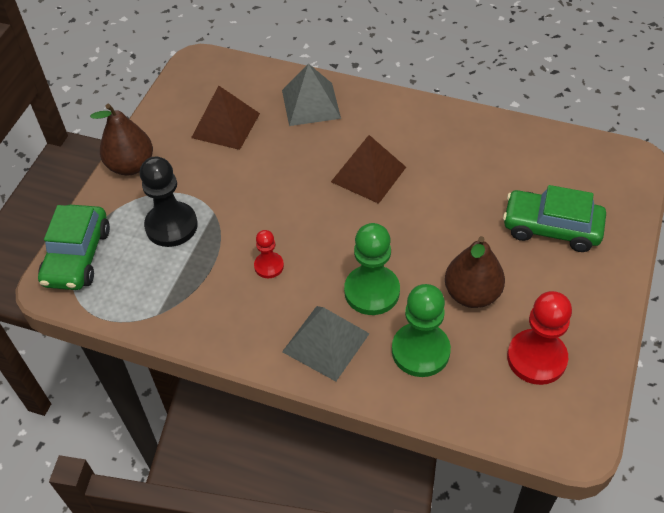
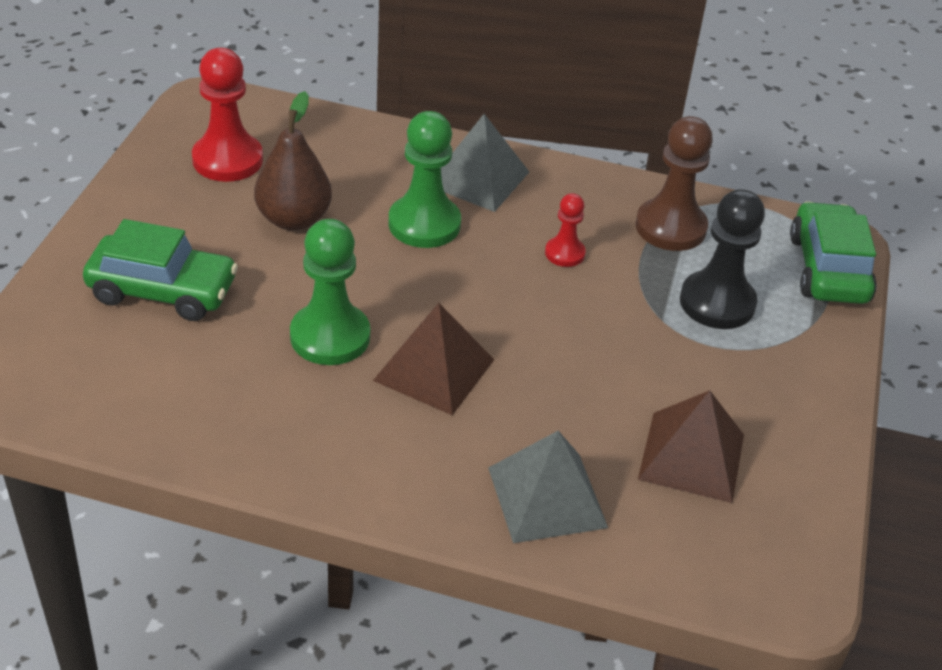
camera: 170 degrees right, 10 degrees down
brown pear [90,104,153,176] -> none
green pawn [392,284,451,377] -> green pawn moved to [290,219,370,365]
none -> brown pawn [635,116,713,251]

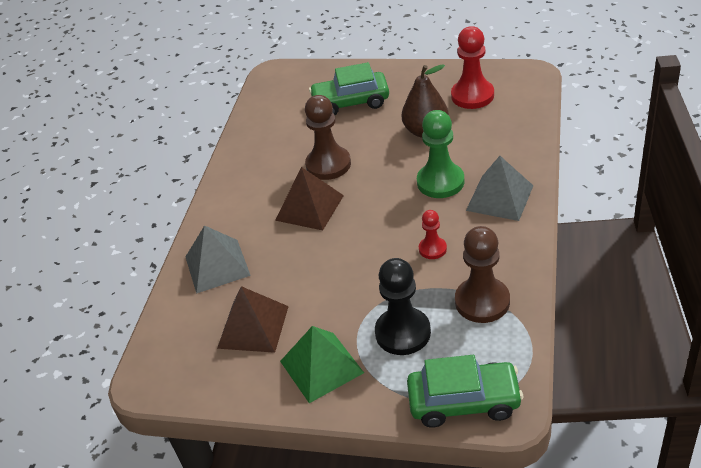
camera: 95 degrees right, 0 degrees up
green car [83,219,238,321] -> green car turned 75 degrees clockwise [309,62,389,115]
green pawn [290,219,370,365] -> brown pawn [305,95,351,180]
none -> green pyramid [280,326,364,403]

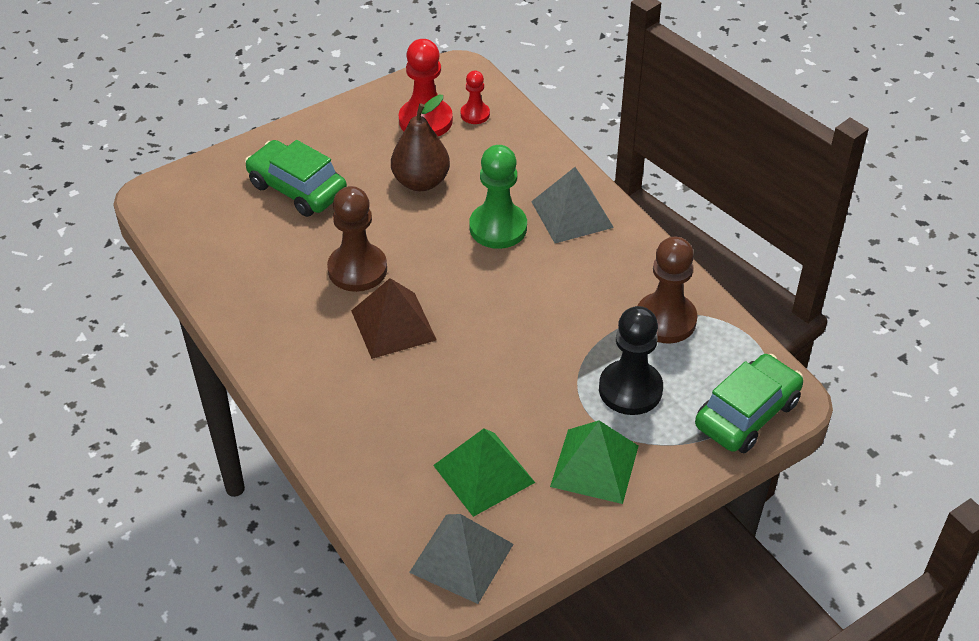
camera: 50 degrees left, 5 degrees up
grey pyramid [186,225,251,294] -> grey pyramid moved to [409,514,514,604]
brown pyramid [217,286,289,353] -> green pyramid [433,428,535,517]
green car [309,62,389,115] -> green car turned 90 degrees clockwise [245,140,347,217]
red pawn [419,210,447,259] -> red pawn moved to [461,71,490,124]

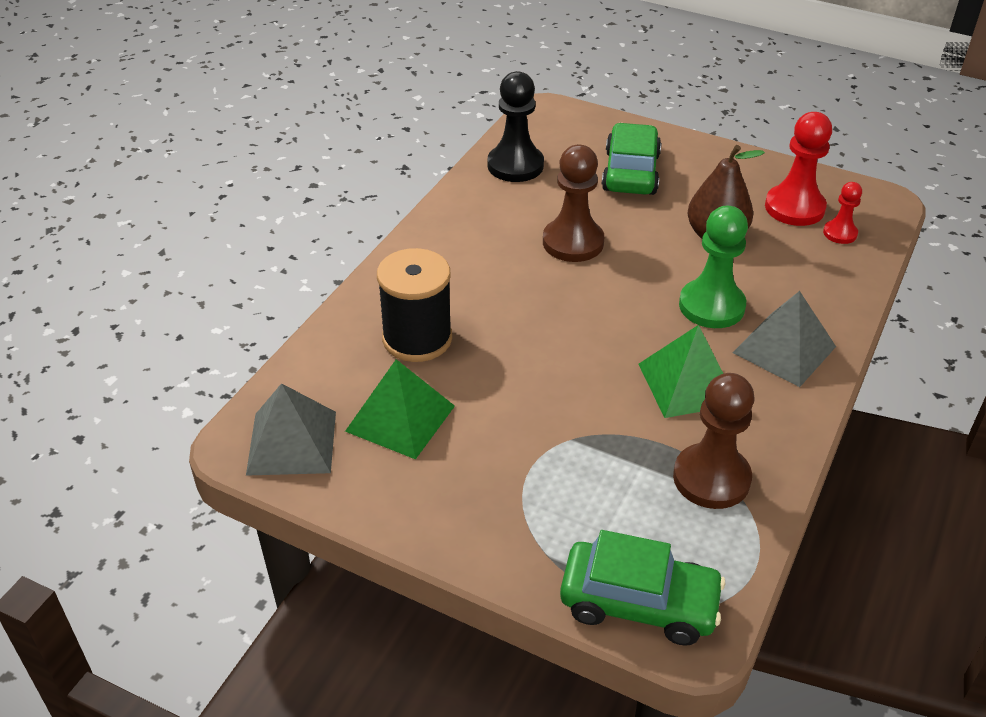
camera: 60 degrees right, 5 degrees down
brown pyramid [351,278,437,359] -> none
green pyramid [550,421,639,504] -> green pyramid moved to [639,325,723,418]
black pawn [599,306,663,415] -> black pawn moved to [488,71,544,182]
none -> black spool [377,248,452,362]

